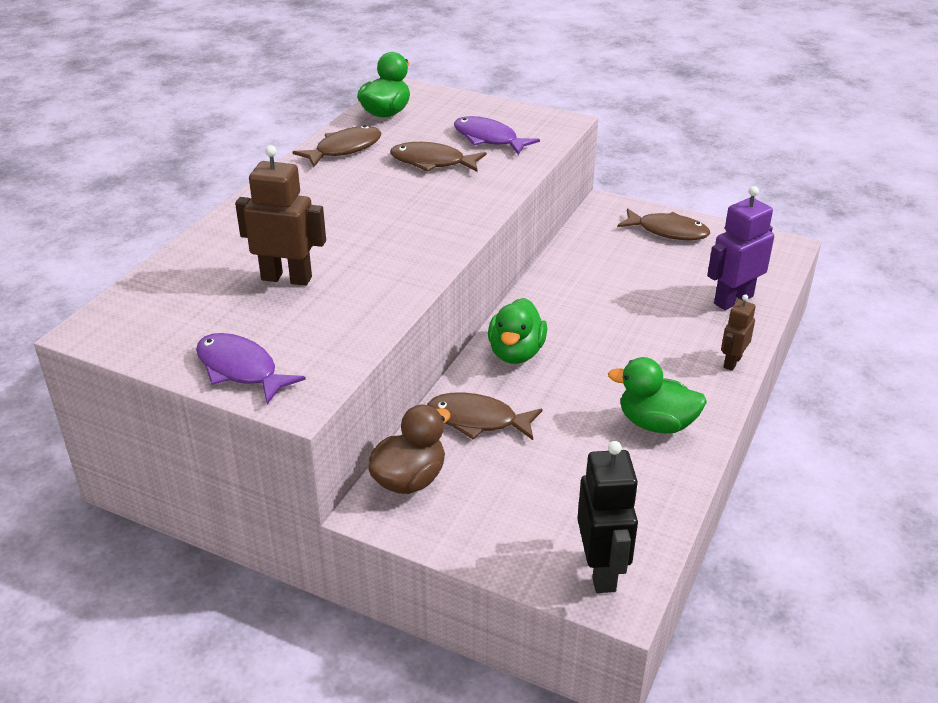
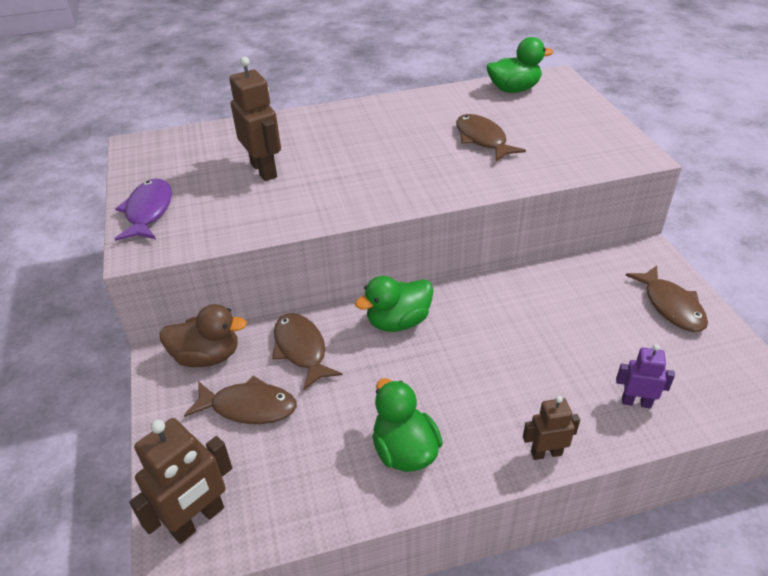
camera: 50 degrees right, 5 degrees up
brown fish [292,125,381,167] -> brown fish moved to [184,376,297,424]
purple fish [454,116,540,155] -> none
black robot [577,441,638,593] -> brown robot [129,418,232,544]
purple robot [707,186,774,310] -> purple robot [616,344,675,408], size x0.59

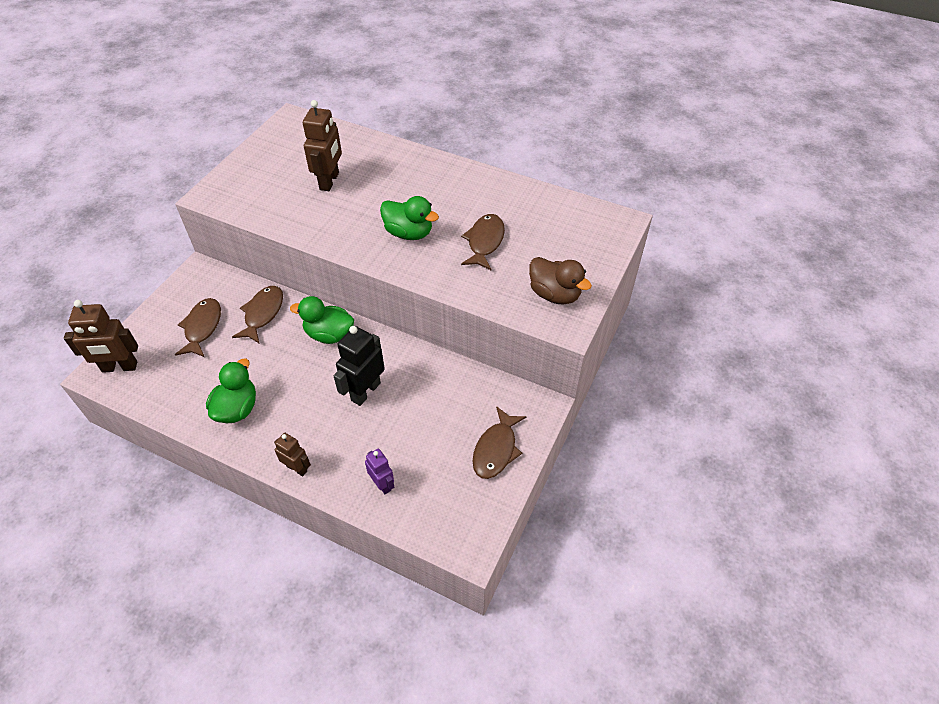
camera: 40 degrees right, 10 degrees up
purple fish [114,179,172,241] -> none
brown duck [159,304,247,367] -> brown duck moved to [529,257,592,305]
brown fish [184,376,297,424] -> brown fish turned 135 degrees counterclockwise [175,298,221,357]
green duck [486,37,553,93] -> green duck moved to [380,196,439,240]
none -> black robot [334,326,385,406]

